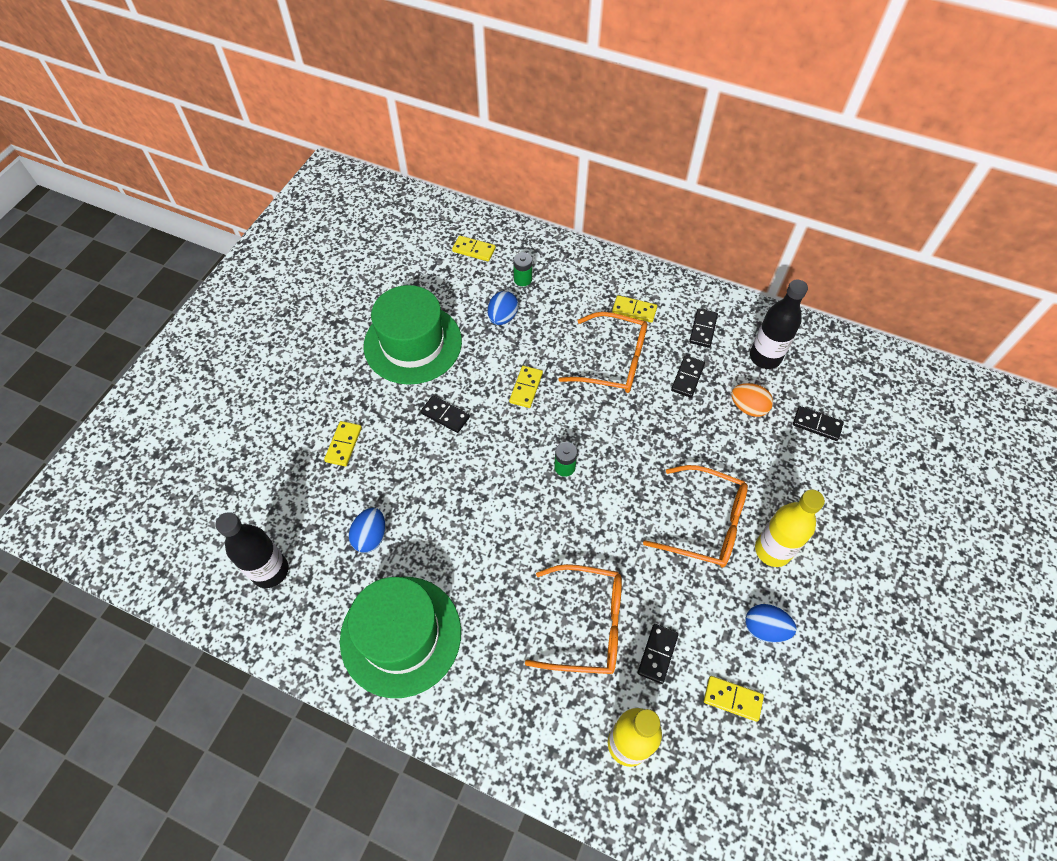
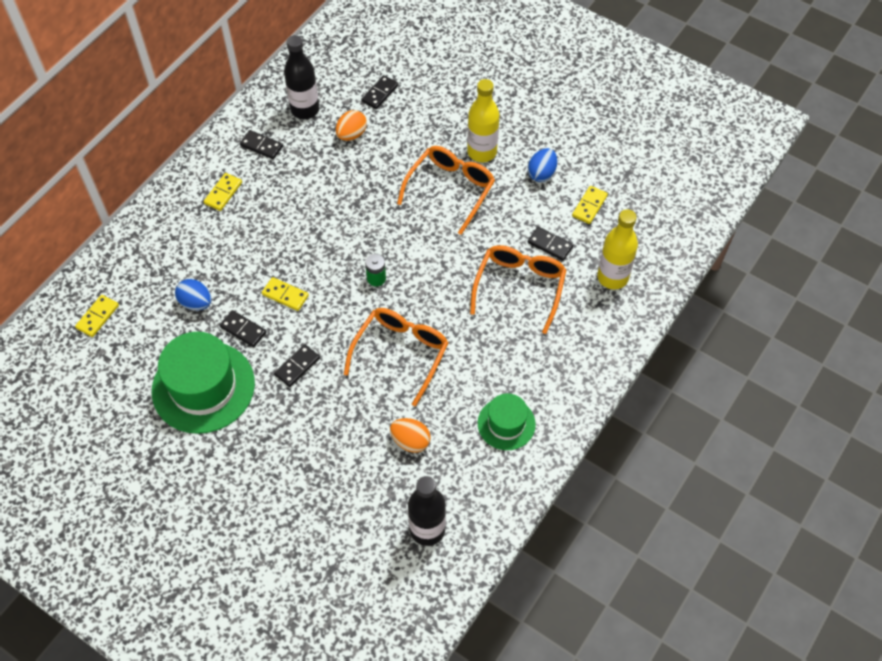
camera: 80 degrees left, 0 degrees up
yellow domino [324,421,362,466] -> none
green hat [340,577,461,698] -> green hat [478,393,536,450], size x0.56
blue egg [349,508,385,553] -> orange egg [390,418,430,453]
green battery [513,252,532,286] -> none
orange glasses [558,312,647,393] -> orange glasses moved to [344,308,448,407]
black domino [671,355,705,398] -> black domino moved to [219,310,266,347]

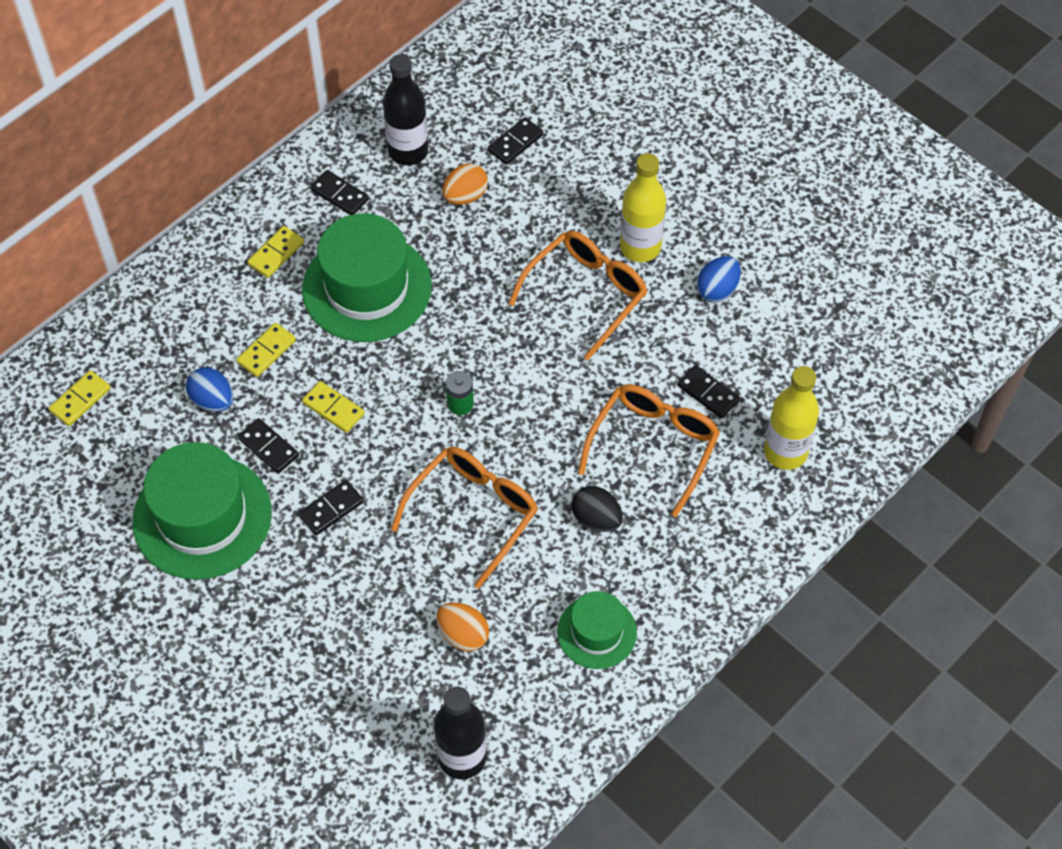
camera: 10 degrees right, 0 degrees up
yellow domino [572,186,608,224] -> yellow domino moved to [236,323,296,377]
none -> green hat [302,213,432,342]
none -> black egg [572,486,623,532]

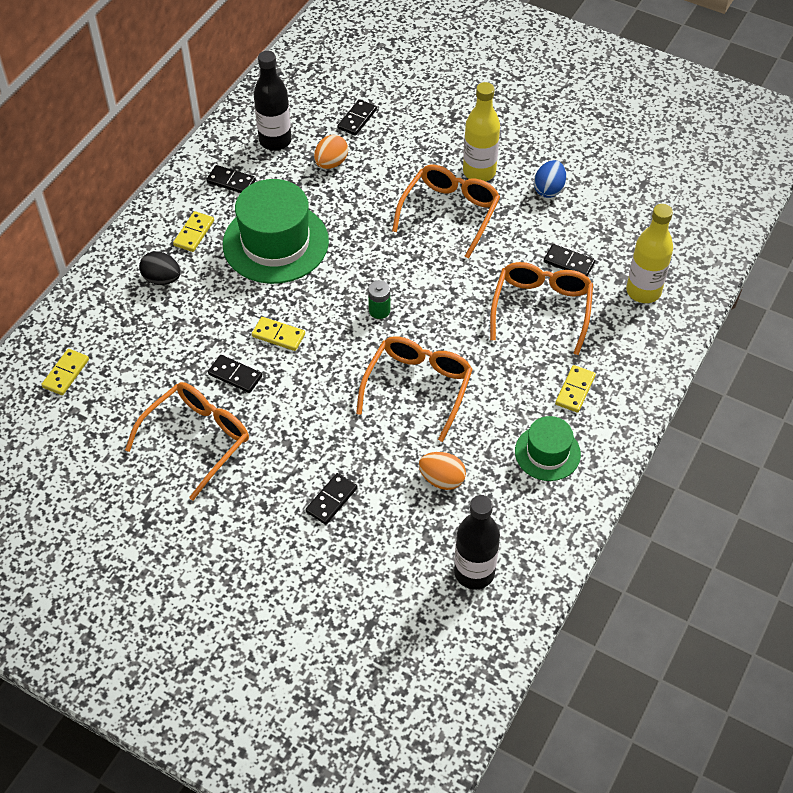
camera: 15 degrees left, 5 degrees down
green hat [132,442,272,580] -> orange glasses [125,382,249,500]
blue egg [186,367,233,412] -> none
yellow domino [236,323,296,377] -> yellow domino moved to [555,365,596,413]
black domino [298,480,364,535] -> black domino moved to [305,473,357,525]
black egg [572,486,623,532] -> black egg moved to [139,251,181,285]

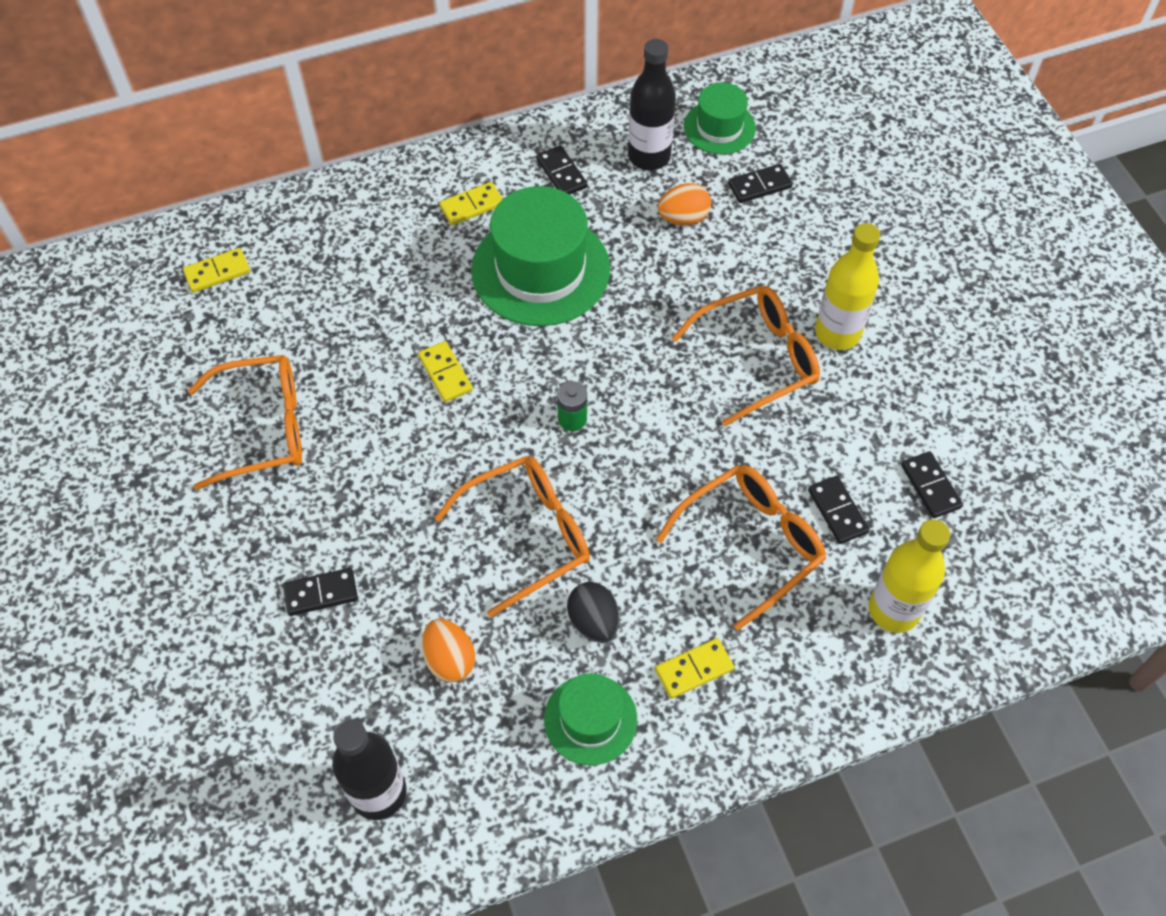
camera: 40 degrees right, 5 degrees up
black egg [139,251,181,285] -> black egg moved to [567,582,620,643]
black domino [208,355,262,393] -> black domino moved to [901,451,963,518]
blue egg [534,160,566,198] -> none
none -> green hat [684,83,756,154]

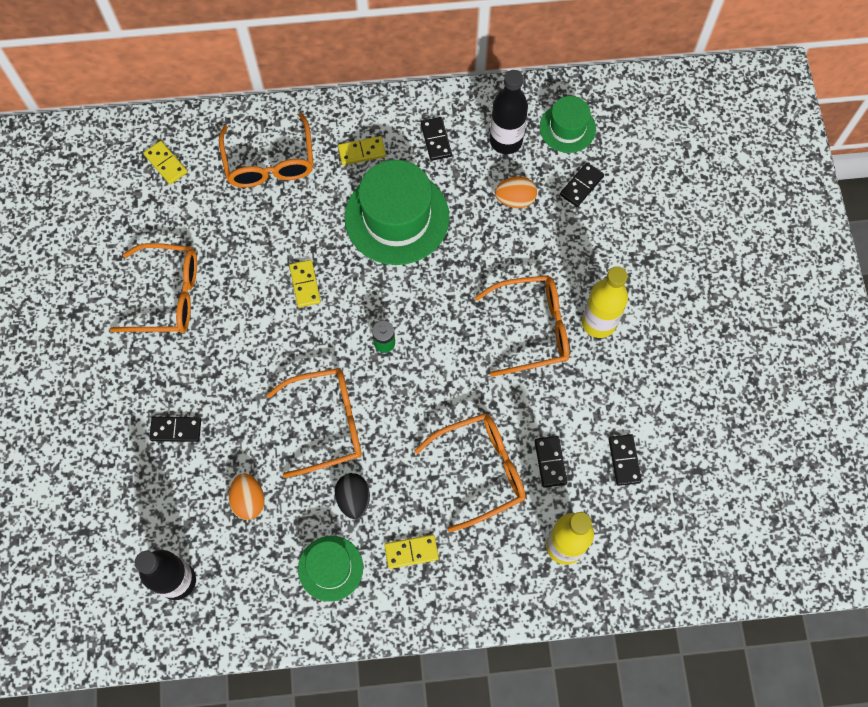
camera: 15 degrees right, 10 degrees up
yellow domino [183,248,250,293] -> yellow domino turned 60 degrees clockwise [143,141,188,185]
black domino [728,164,793,203] -> black domino turned 45 degrees counterclockwise [560,162,604,207]
none -> orange glasses [219,113,313,188]

